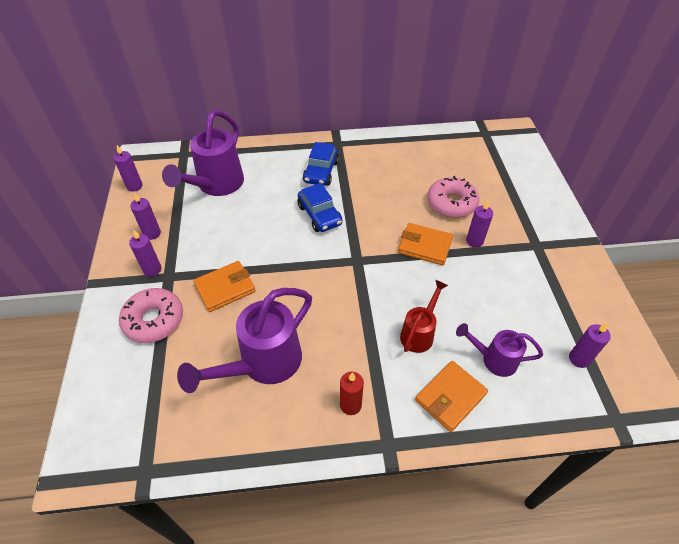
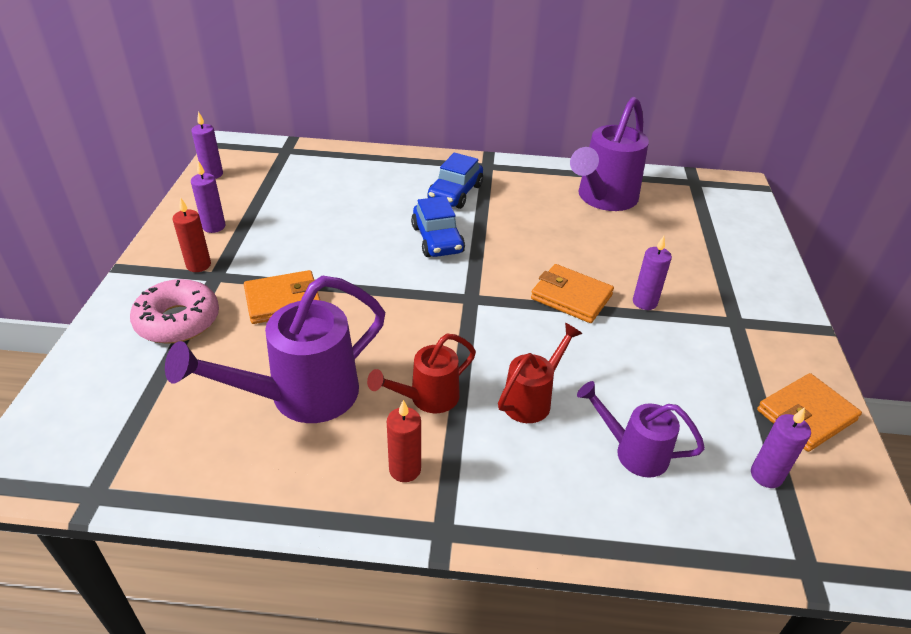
camera: 10 degrees right, 10 degrees down
purple candle [129,229,161,277] -> red candle [172,197,211,272]
purple watering can [162,110,244,196] -> purple watering can moved to [570,97,649,211]
orange wallet [415,361,488,432] -> orange wallet moved to [757,373,862,452]
pink donut [427,176,480,218] -> none
none -> red watering can [367,334,476,413]

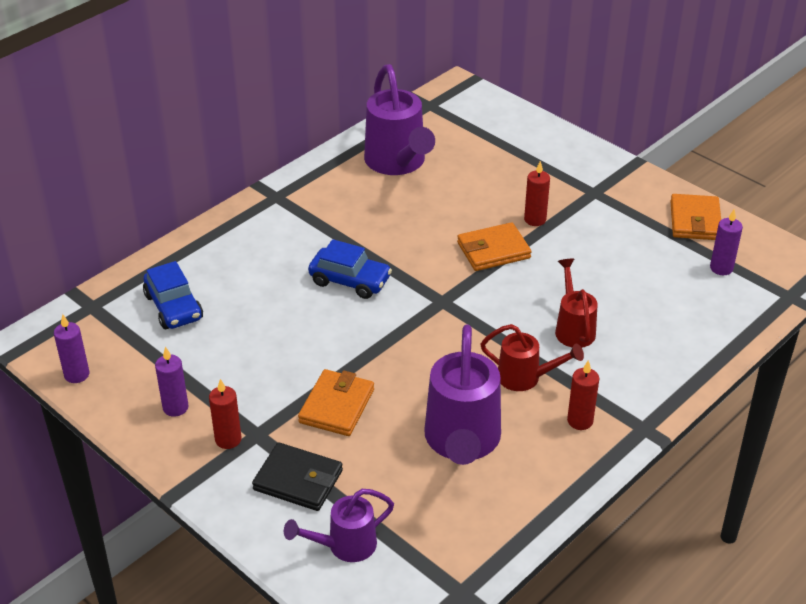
camera: 50 degrees left, 0 degrees up
pink donut [130,279,219,344] -> black wallet [252,442,343,511]
red watering can [367,334,476,413] -> red watering can turned 75 degrees counterclockwise [480,324,584,391]
blue car [427,152,483,209] -> blue car moved to [143,261,203,329]
purple watering can [577,381,705,478] -> purple watering can moved to [284,489,394,562]
purple candle [633,236,672,310] -> red candle [524,161,550,226]

